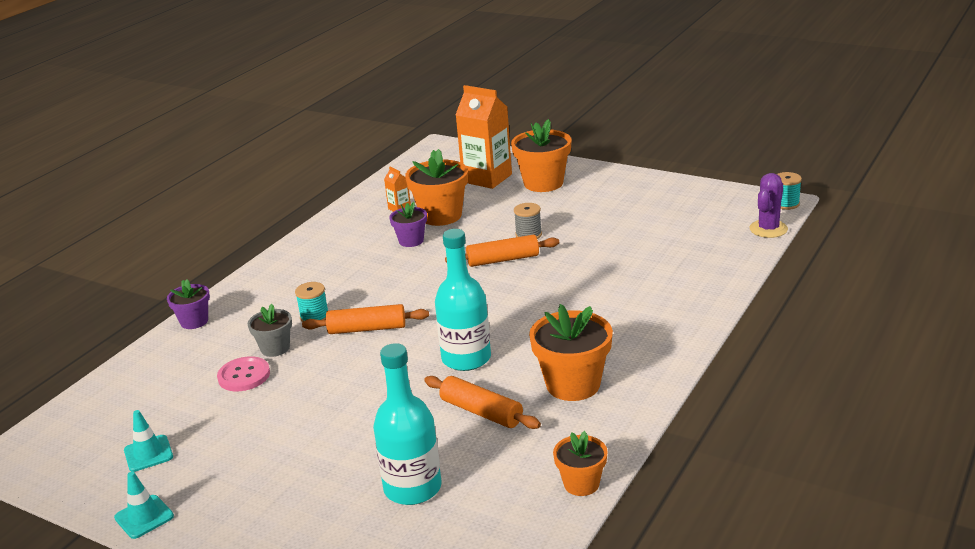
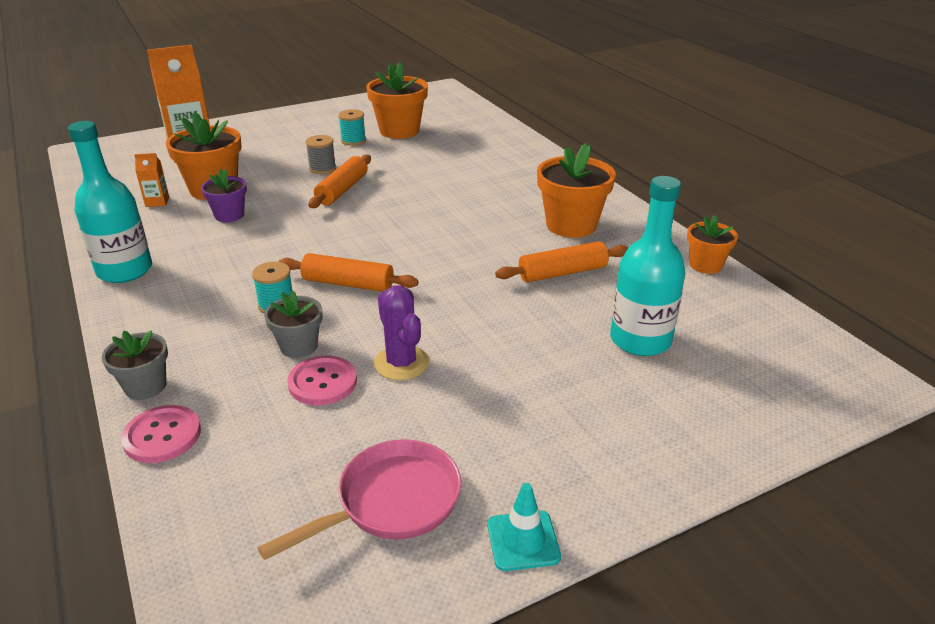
camera: 60 degrees left, 5 degrees up
turquoise traffic cone [124,410,173,472] -> pink pan [258,439,461,560]
purple flower pot [167,279,210,329] -> grey flower pot [102,330,168,400]
orange rolling pin [302,304,429,334] -> orange rolling pin turned 75 degrees clockwise [278,253,419,292]
turquoise bottle [435,229,491,371] -> turquoise bottle moved to [68,121,152,283]
orange flower pot [511,119,572,192] -> orange flower pot moved to [366,62,428,139]
purple cactus [750,173,788,238] -> purple cactus moved to [374,285,429,380]
turquoise spool [777,172,802,210] -> turquoise spool moved to [338,109,366,146]
none -> pink button [121,405,201,463]

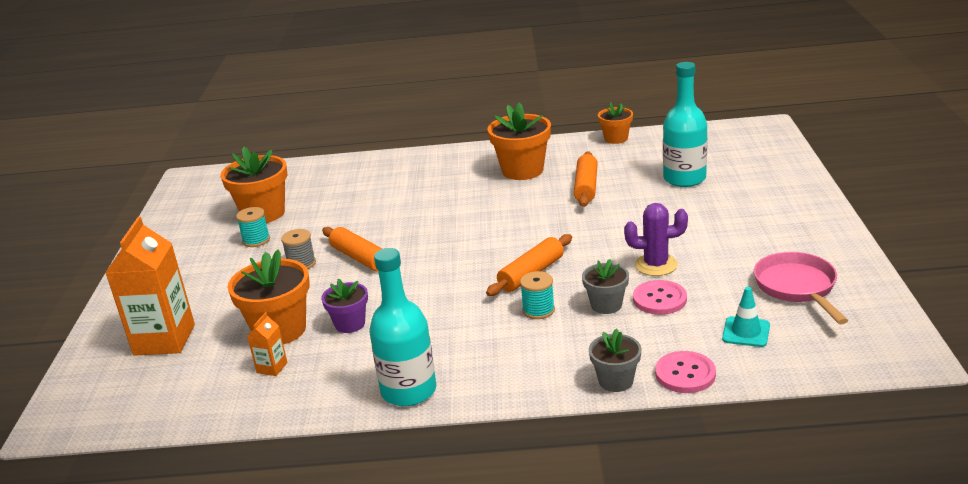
camera: 60 degrees left, 5 degrees down
turquoise traffic cone [487,483,561,571] -> turquoise traffic cone moved to [722,287,770,347]

